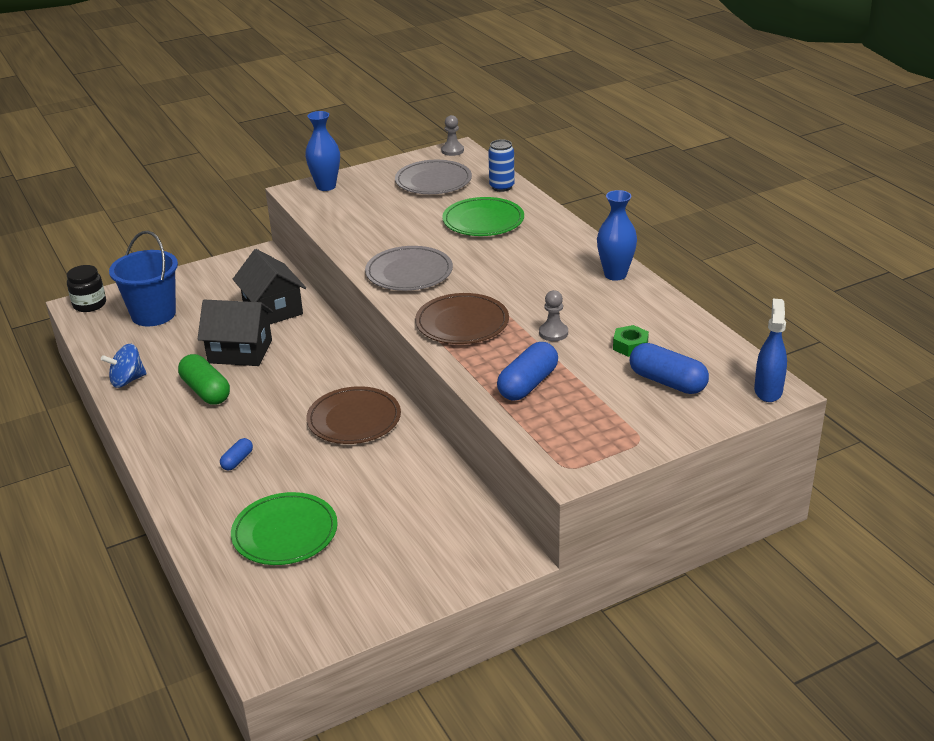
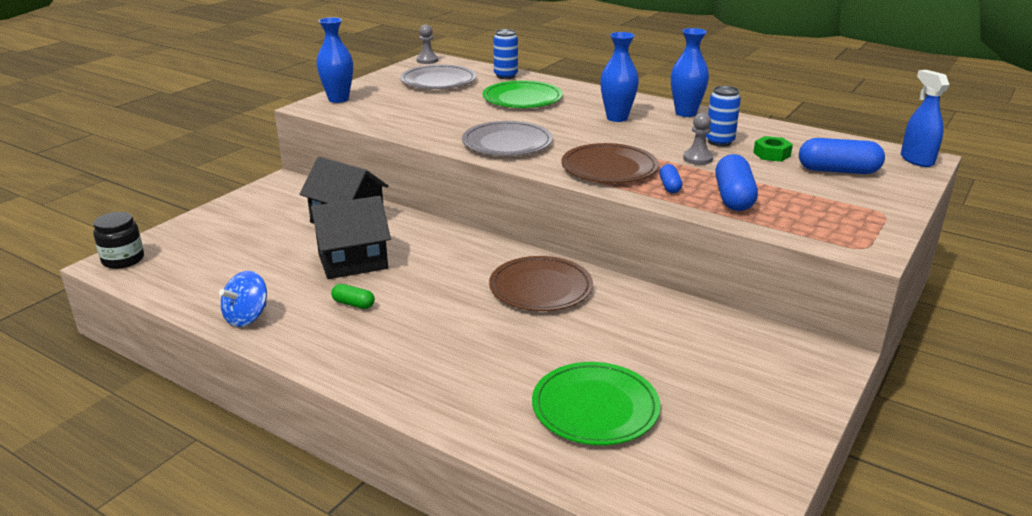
camera: 30 degrees left, 5 degrees down
blue bucket [109,231,178,326] -> none
green capsule [178,354,230,405] -> green capsule [331,284,375,309], size x0.53
blue capsule [220,438,253,471] -> blue capsule moved to [659,164,682,193]
none -> blue vase [600,32,639,122]
none -> blue can [706,86,741,147]

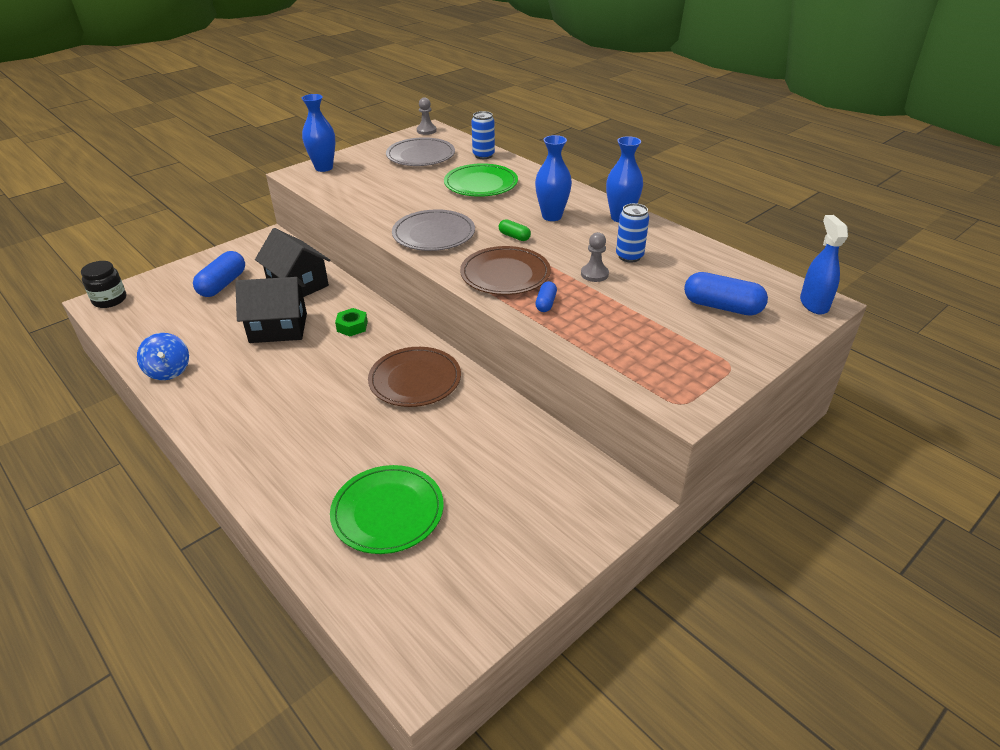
camera: 15 degrees right, 10 degrees up
blue spinning top [219,271,267,327] -> blue spinning top turned 75 degrees counterclockwise [137,333,189,380]
green capsule [331,284,375,309] -> green capsule moved to [499,219,531,241]
blue capsule [715,154,758,211] -> blue capsule moved to [193,251,245,297]
green nut [753,136,793,162] -> green nut moved to [335,308,368,336]

